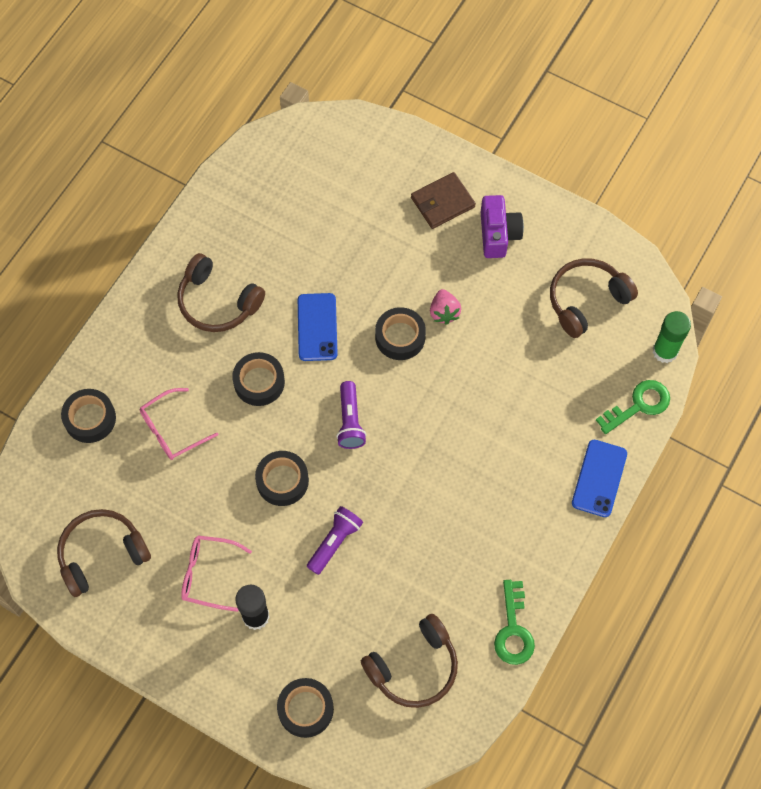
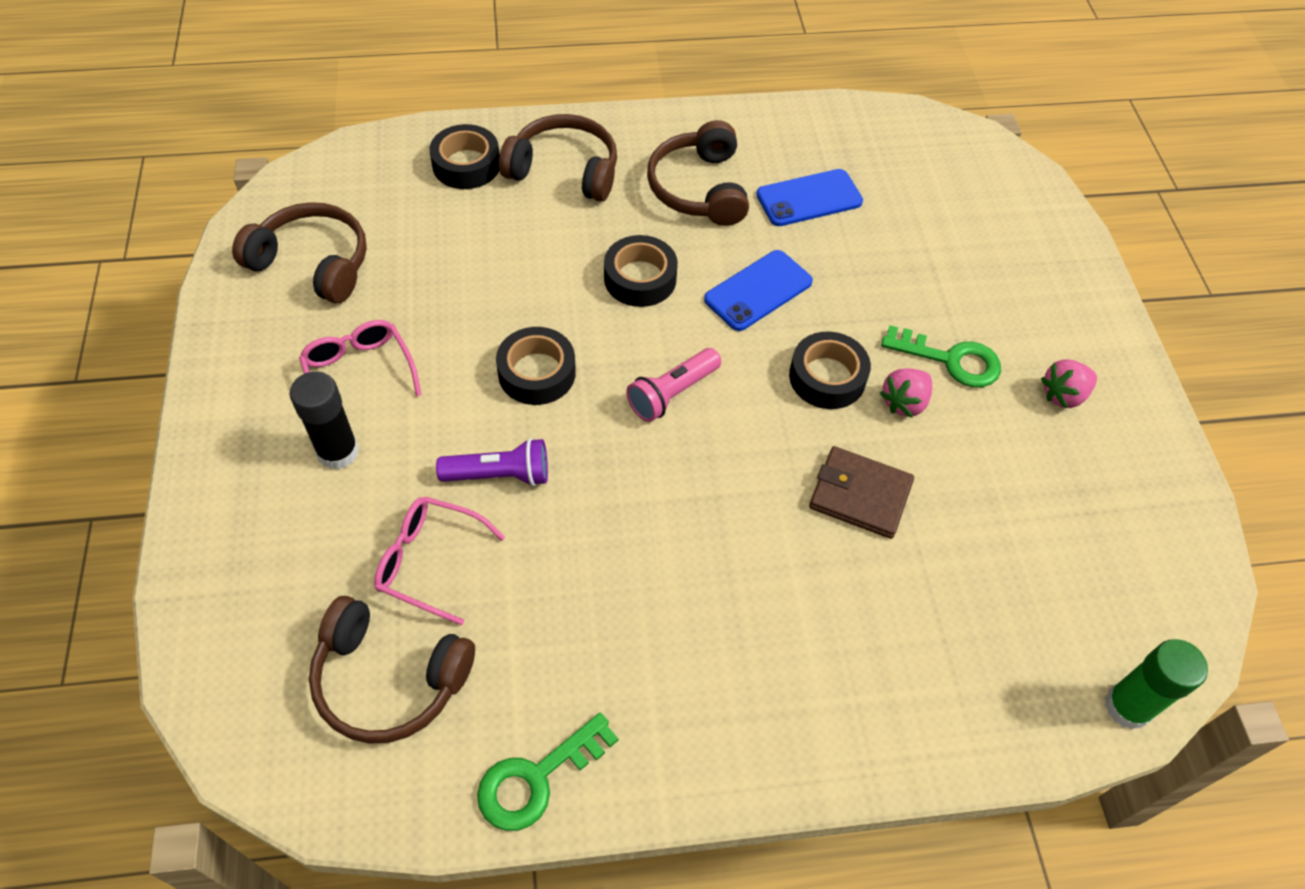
camera: 50 degrees right, 10 degrees down
pink glasses [140,388,218,460] -> pink glasses moved to [374,496,505,625]
black tape [277,678,334,738] -> none
purple flashlight [336,381,367,449] -> pink flashlight [626,348,721,422]
brown wallet [411,172,476,229] -> brown wallet moved to [809,446,914,539]
purple camera [481,195,524,258] -> pink strawberry [1041,359,1097,409]
brown headphones [550,258,638,338] -> brown headphones moved to [499,114,617,202]
blue phone [572,440,627,517] -> blue phone moved to [756,169,863,226]
green key [596,380,670,434] -> green key moved to [881,325,1001,388]

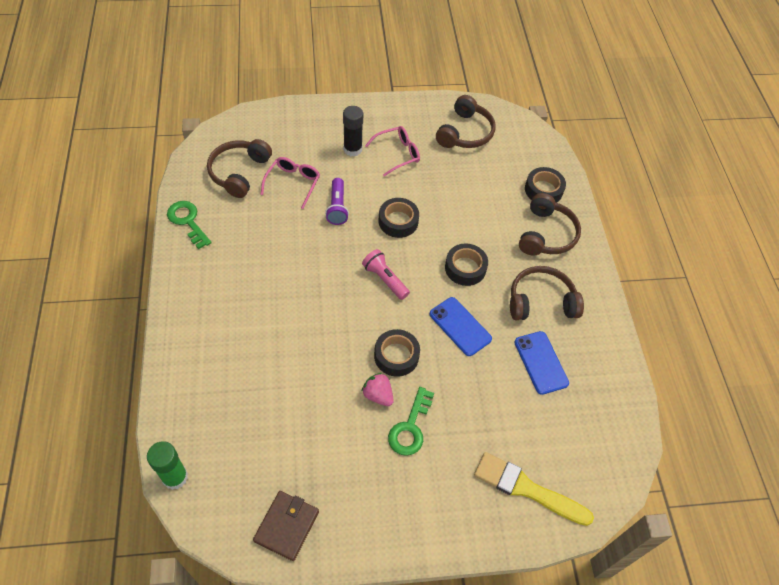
camera: 90 degrees right, 0 degrees up
brown wallet [809,446,914,539] -> brown wallet moved to [253,491,319,561]
pink strawberry [1041,359,1097,409] -> none
none -> yellow brush [474,452,594,526]

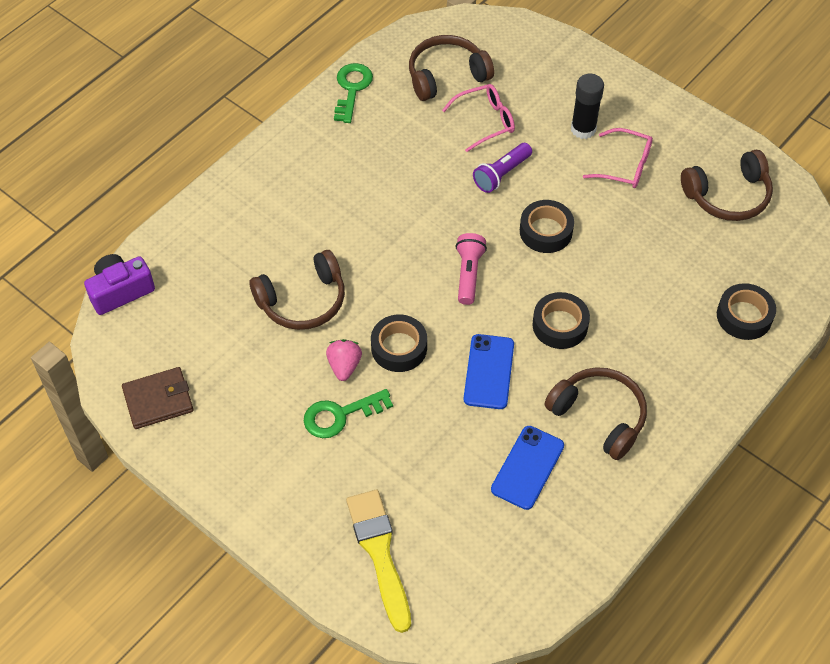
camera: 50 degrees right, 0 degrees up
green glue stick [147,441,188,490] -> purple camera [84,254,155,315]
brown headphones [519,193,581,255] -> brown headphones moved to [249,250,345,330]

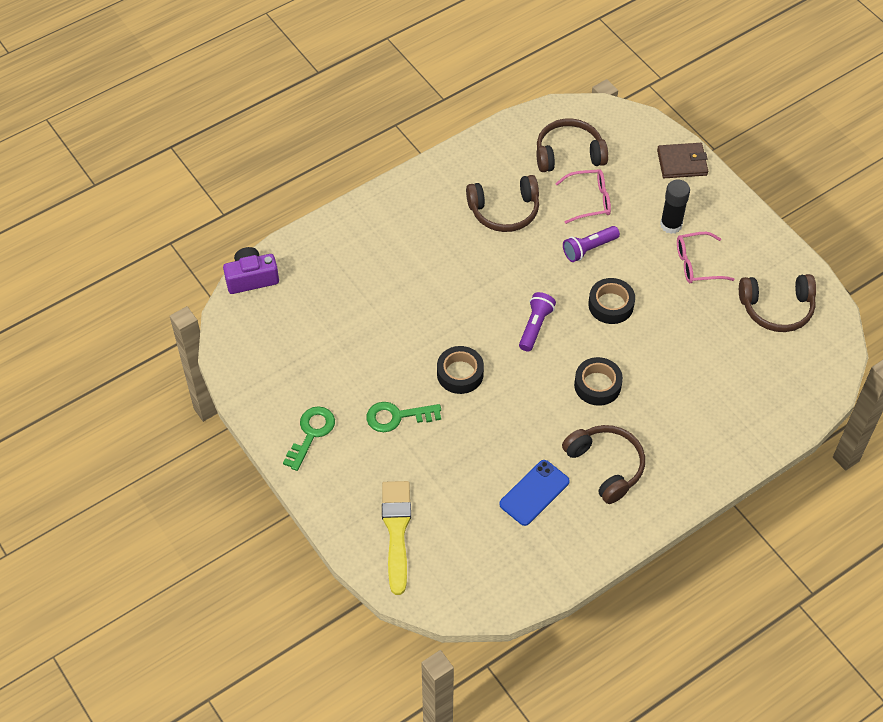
camera: 15 degrees right, 0 degrees up
brown wallet [122,367,194,429] -> brown wallet moved to [657,143,708,178]
brown headphones [249,250,345,330] -> brown headphones moved to [466,175,539,232]
pink strawberry [326,339,362,381] -> none
green key [334,63,373,123] -> green key moved to [283,406,335,471]
pink flashlight [456,233,487,305] -> purple flashlight [519,292,556,352]
blue phone [464,334,514,409] -> none
pink glasses [583,128,653,188] -> pink glasses turned 135 degrees clockwise [677,232,735,283]
black tape [717,283,776,340] -> none

